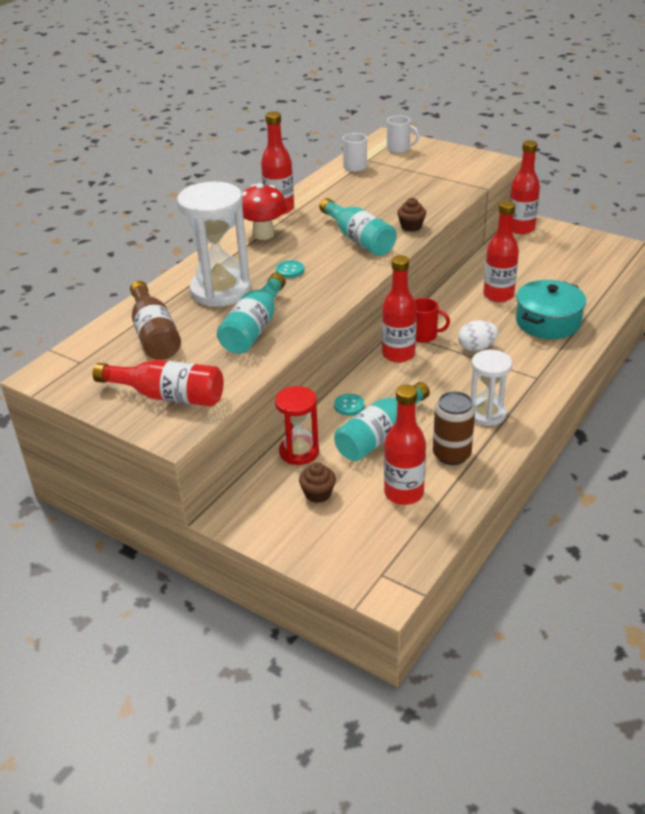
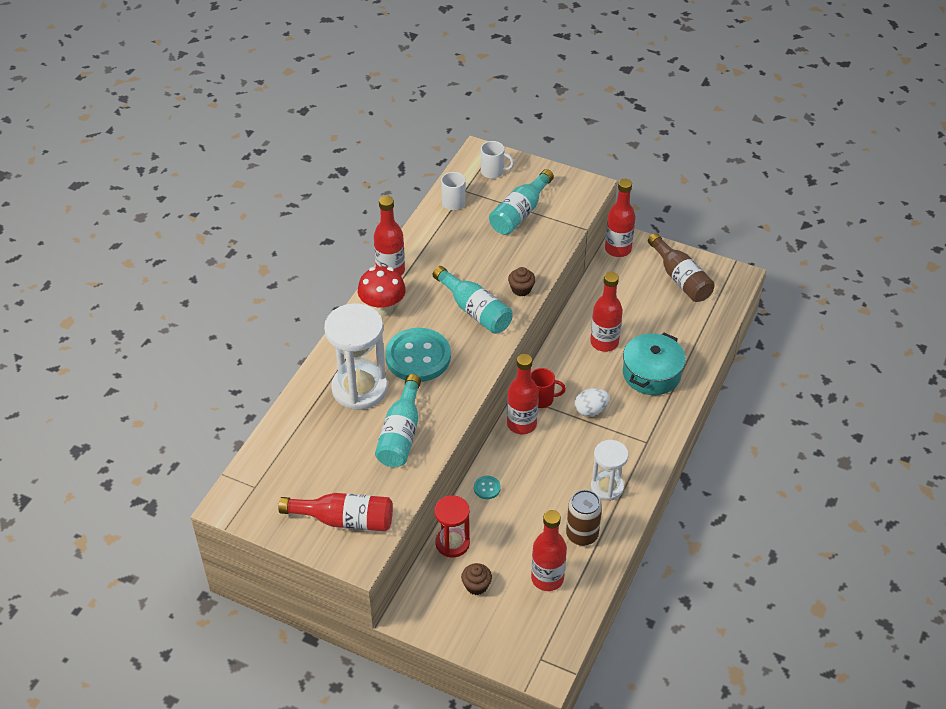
camera: 10 degrees left, 10 degrees up
brown bottle [130,281,181,360] -> brown bottle moved to [648,233,715,302]
turquoise button [276,260,304,278] -> turquoise button [385,328,451,382], size x2.49
turquoise bottle [334,382,430,461] -> turquoise bottle moved to [489,169,554,235]

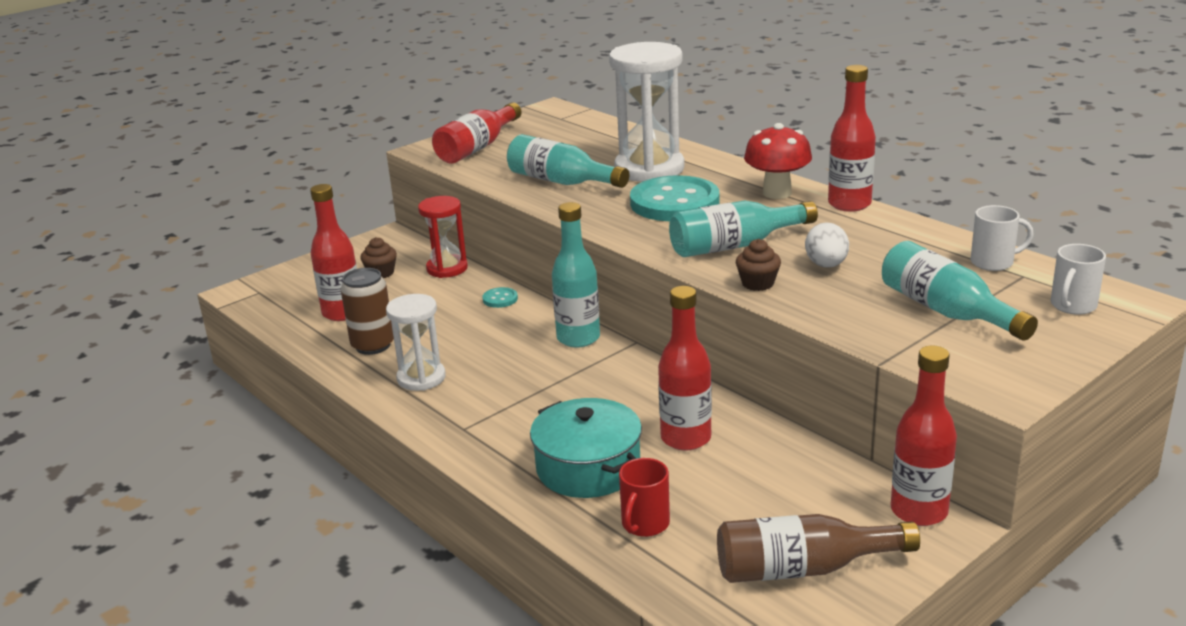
camera: 115 degrees right, 20 degrees down
red bottle [507,354,539,434] -> turquoise bottle [552,202,600,348]
red mug [531,368,566,408] -> red mug moved to [619,458,670,537]
white egg [574,388,610,417] -> white egg moved to [805,222,849,268]

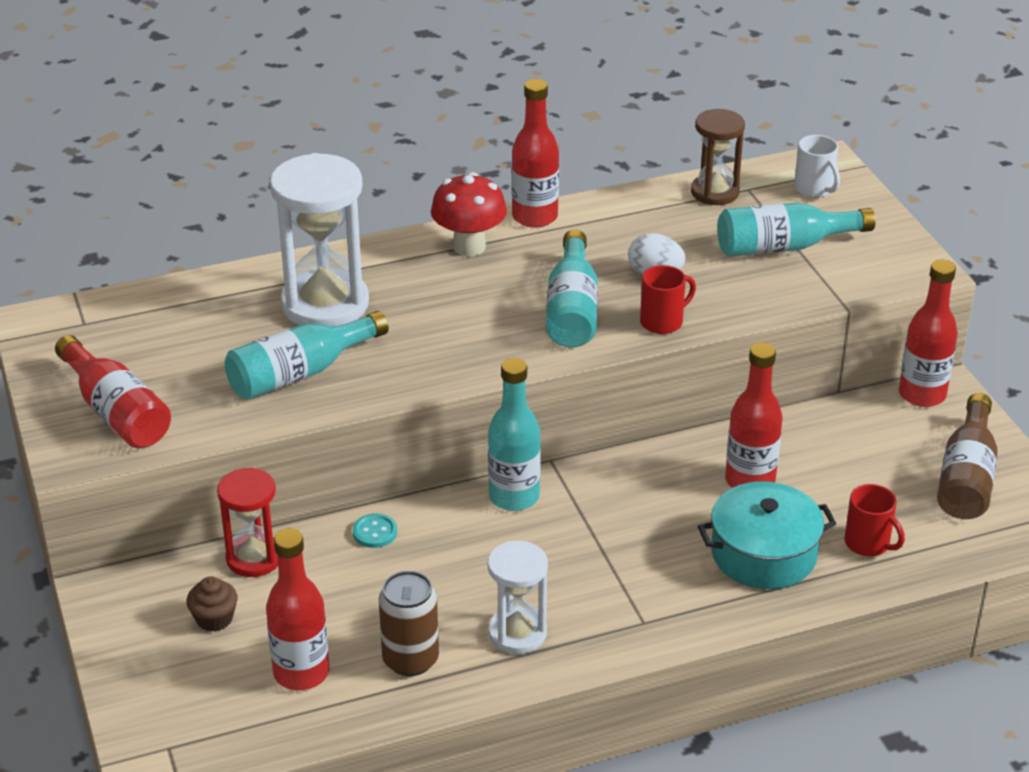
camera: 70 degrees left, 10 degrees up
turquoise button [630,175,719,221] -> none
brown cupcake [736,239,781,291] -> red mug [640,265,696,334]
white mug [971,205,1034,271] -> brown hourglass [691,109,745,205]

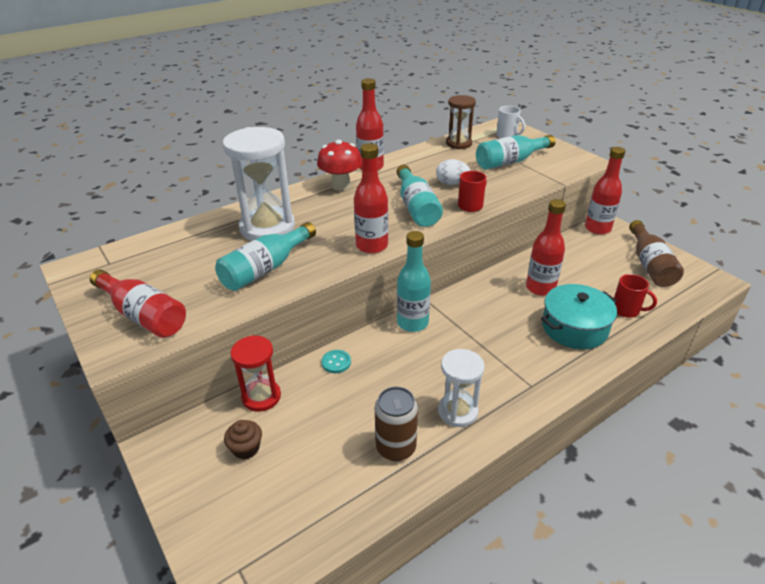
camera: 15 degrees left, 0 degrees up
red bottle [266,528,329,690] -> red bottle moved to [354,143,388,254]

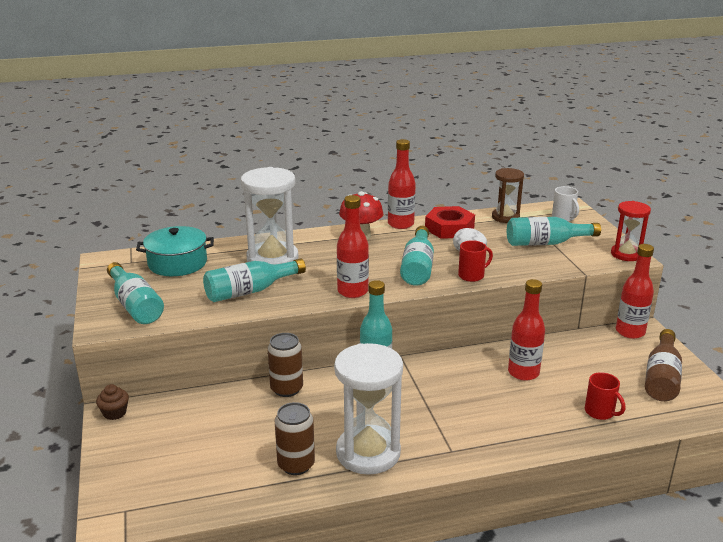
camera: 20 degrees right, 10 degrees down
red bottle [90,269,186,338] -> turquoise bottle [107,262,164,324]
brown cupcake [224,420,262,460] -> brown cupcake moved to [96,384,129,420]
red hourglass [231,335,281,412] -> red hourglass moved to [611,201,651,261]
turquoise button [321,350,351,373] -> brown can [268,333,303,397]
white hourglass [438,349,485,427] -> white hourglass [334,343,403,475], size x1.68
turquoise pot [541,284,617,349] -> turquoise pot moved to [136,226,214,276]
none -> red nut [425,206,475,239]

